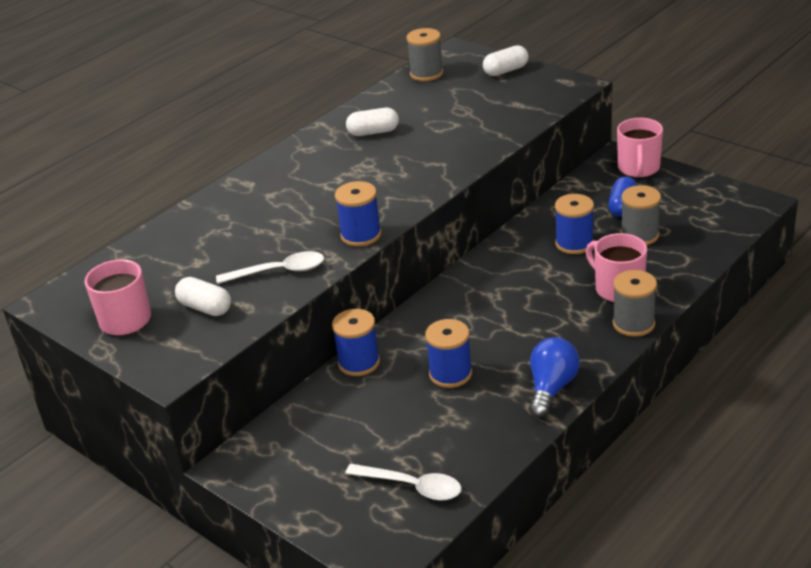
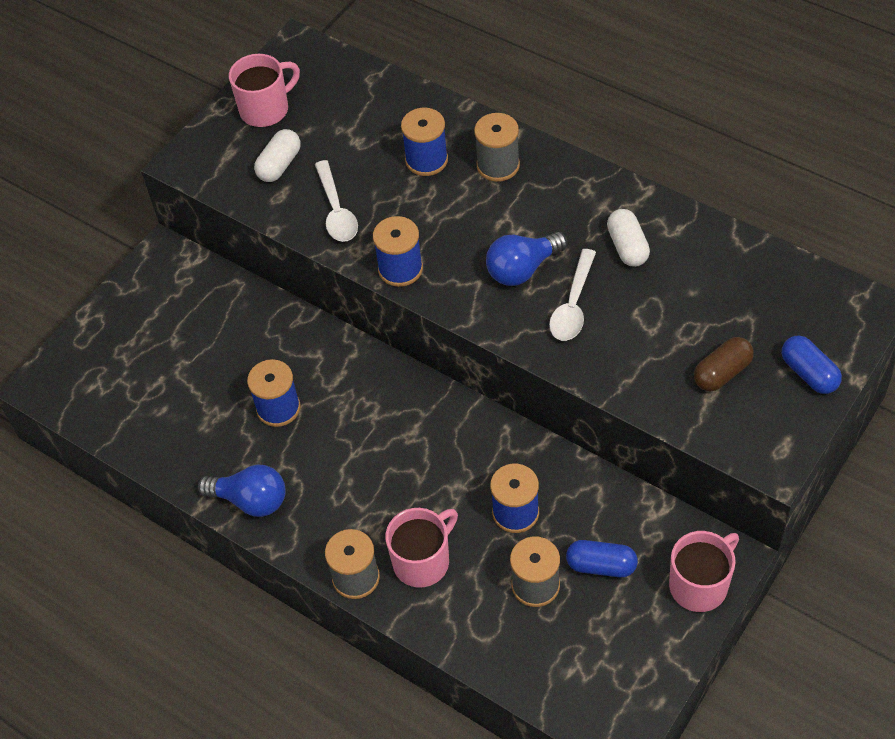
camera: 85 degrees right, 20 degrees up
blue spool [332,309,380,376] -> blue spool moved to [401,108,448,176]
white spoon [345,464,462,500] -> white spoon moved to [549,249,596,341]
grey spool [407,28,443,81] -> grey spool moved to [474,113,520,182]
white capsule [483,45,529,76] -> blue capsule [782,336,842,394]
pink mug [617,118,663,178] -> pink mug turned 135 degrees clockwise [669,531,739,612]
none -> blue light bulb [486,232,567,286]
none -> brown capsule [694,337,754,391]

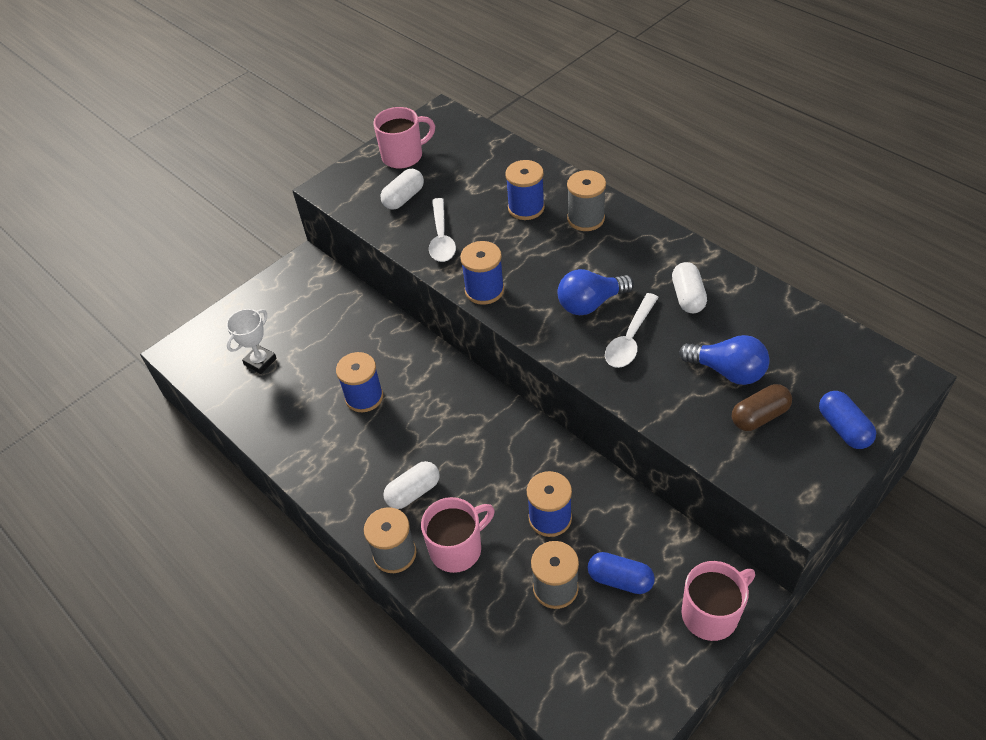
camera: 10 degrees right, 5 degrees down
blue light bulb [198,465,286,517] -> blue light bulb moved to [679,335,769,385]
none -> white trophy [226,309,277,374]
none -> white capsule [383,461,440,509]

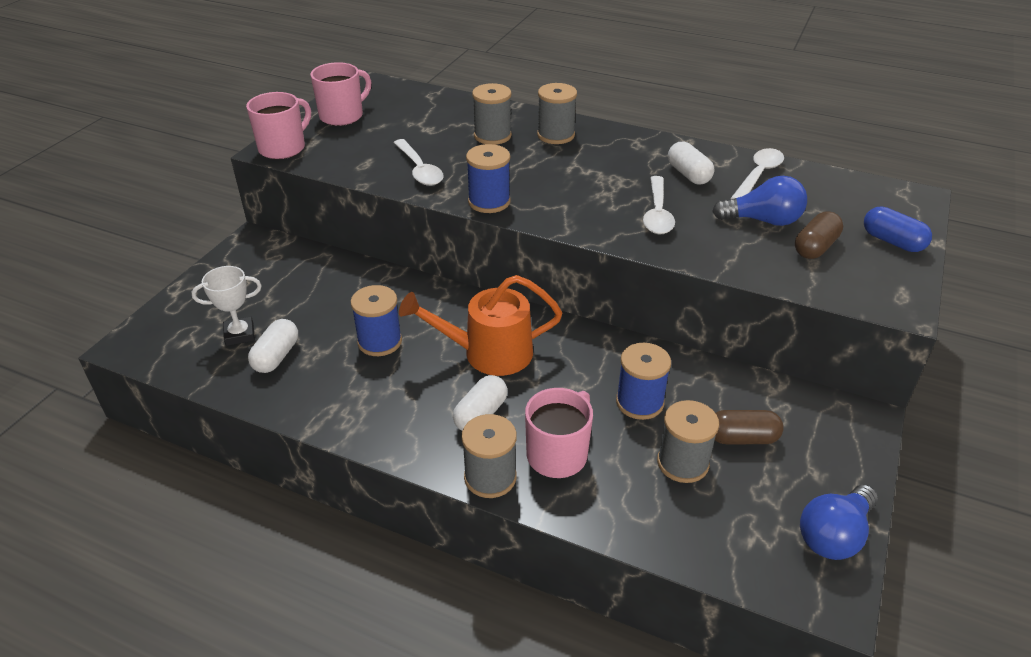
camera: 25 degrees left, 10 degrees down
white trophy [226,309,277,374] -> white trophy turned 60 degrees clockwise [192,266,262,346]
white capsule [380,169,424,210] -> white capsule moved to [248,319,298,373]
blue spool [505,160,545,220] -> grey spool [472,83,512,145]
blue light bulb [557,269,634,315] -> blue light bulb moved to [800,485,878,560]
blue capsule [588,552,655,594] -> brown capsule [715,410,784,444]
pink mug [681,561,755,641] -> pink mug moved to [246,92,311,159]
none -> orange watering can [399,275,562,376]
none -> white spoon [731,148,784,199]

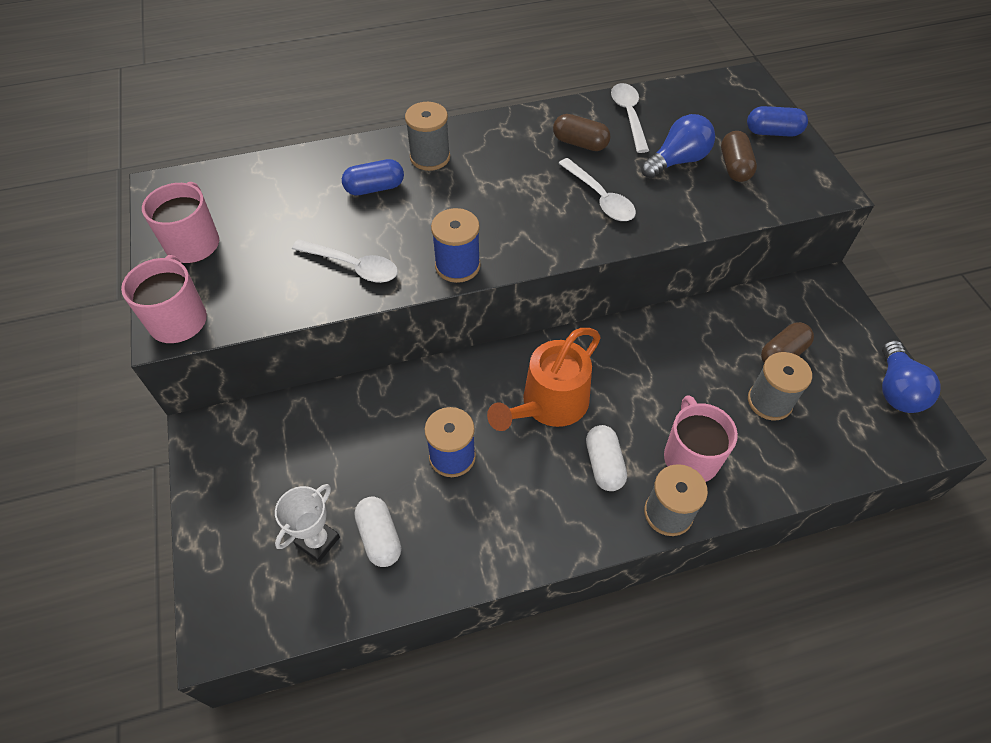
camera: 40 degrees left, 15 degrees up
grey spool [472,83,512,145] -> blue capsule [342,159,404,195]
blue spool [616,343,671,420] -> none
white capsule [668,142,714,184] -> brown capsule [553,114,611,151]

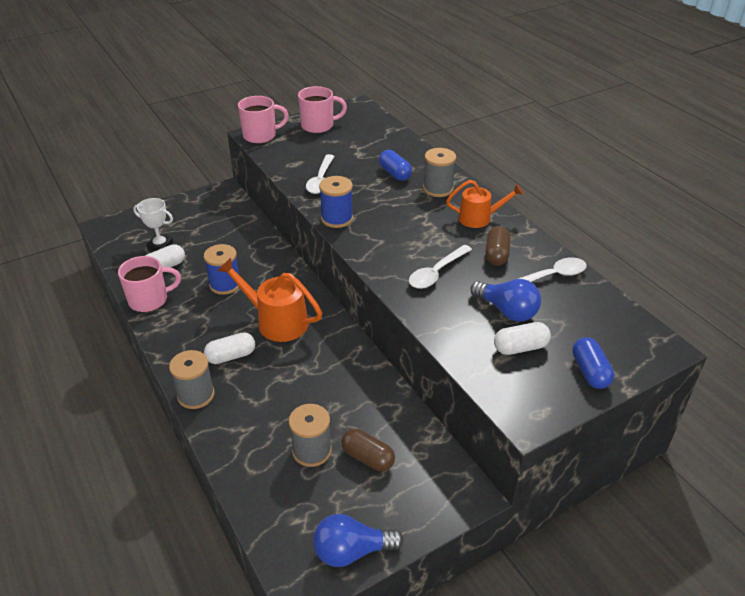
camera: 75 degrees right, 15 degrees down
pink mug [664,395,738,482] -> pink mug moved to [118,256,181,312]
brown capsule [721,131,757,182] -> white capsule [494,322,551,355]
none -> orange watering can [446,180,523,228]

